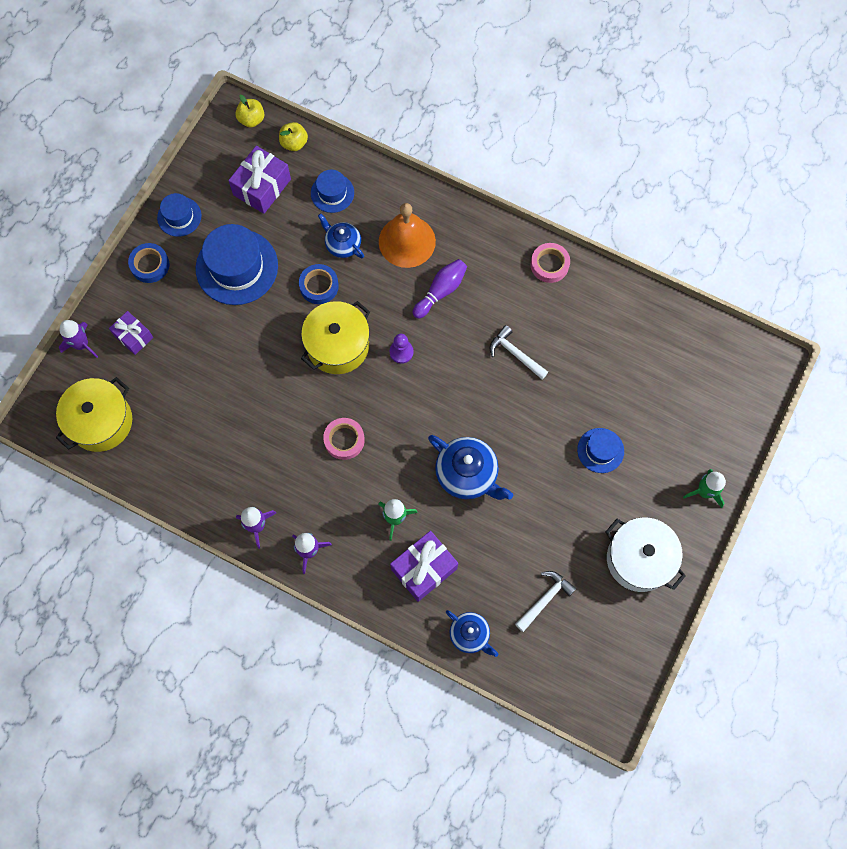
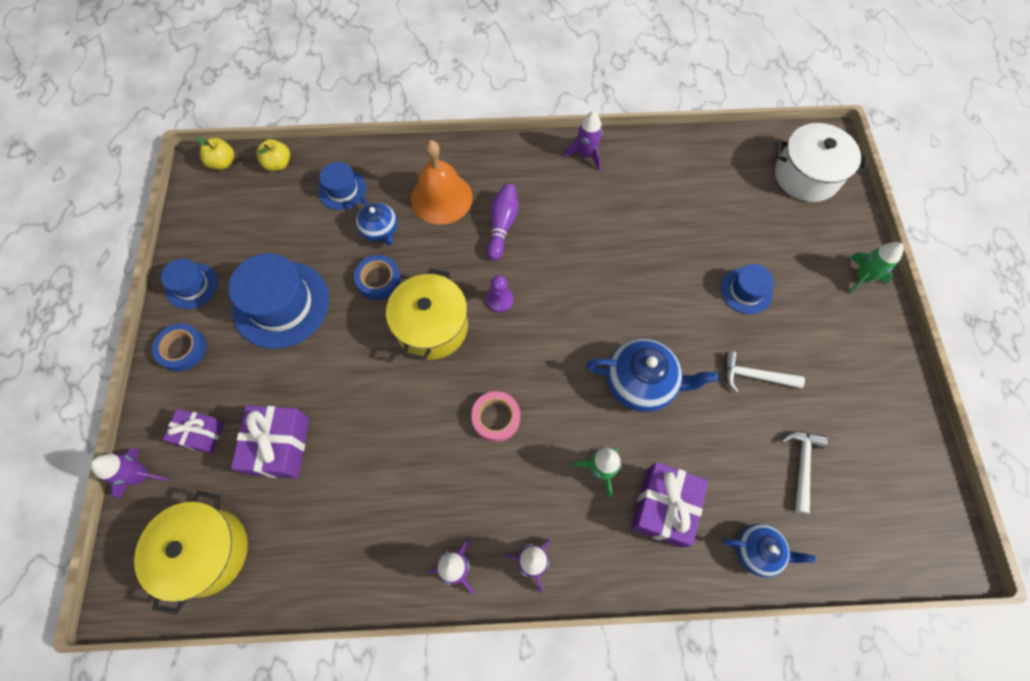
camera: 30 degrees left, 5 degrees down
purple gift [228,146,291,214] -> purple gift moved to [231,406,310,479]
blue teapot [318,213,364,258] -> blue teapot turned 135 degrees counterclockwise [356,196,398,245]
white hammer [490,325,548,379] -> white hammer moved to [724,351,805,393]
pink tape [531,243,570,283] -> purple rocket [564,111,602,170]
white pot [605,517,686,592] -> white pot moved to [775,123,866,202]

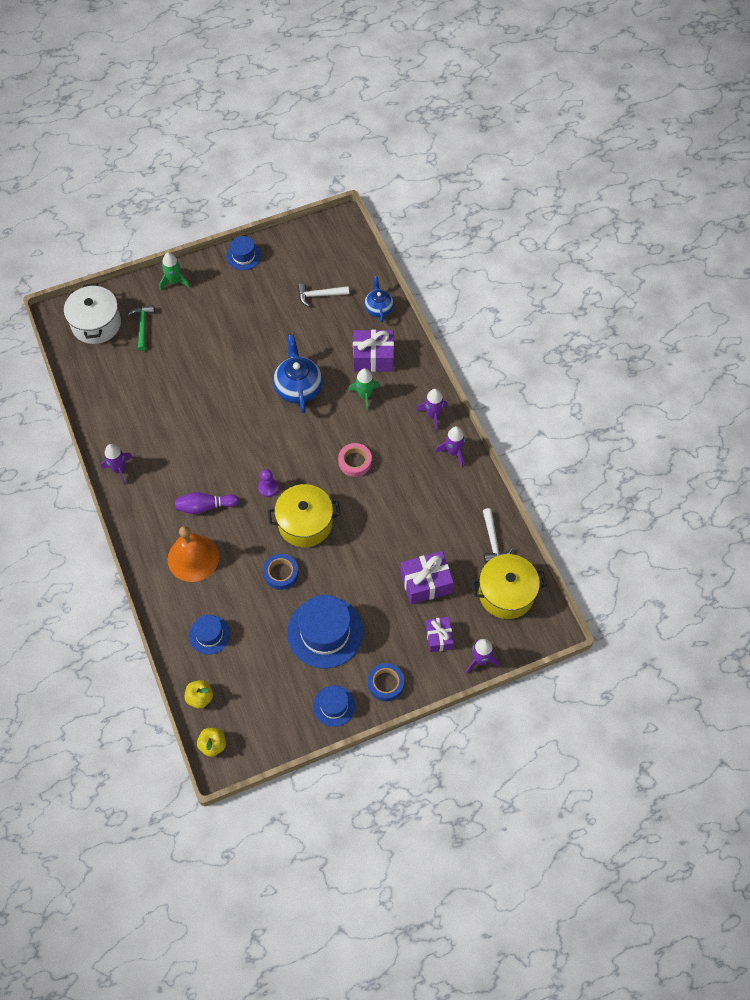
camera: 110 degrees left, 5 degrees down
blue teapot [356,196,398,245] -> none
blue hat [721,264,774,314] -> blue hat moved to [226,236,261,270]
white hammer [724,351,805,393] -> white hammer moved to [483,508,513,563]
none -> green hammer [127,305,155,351]

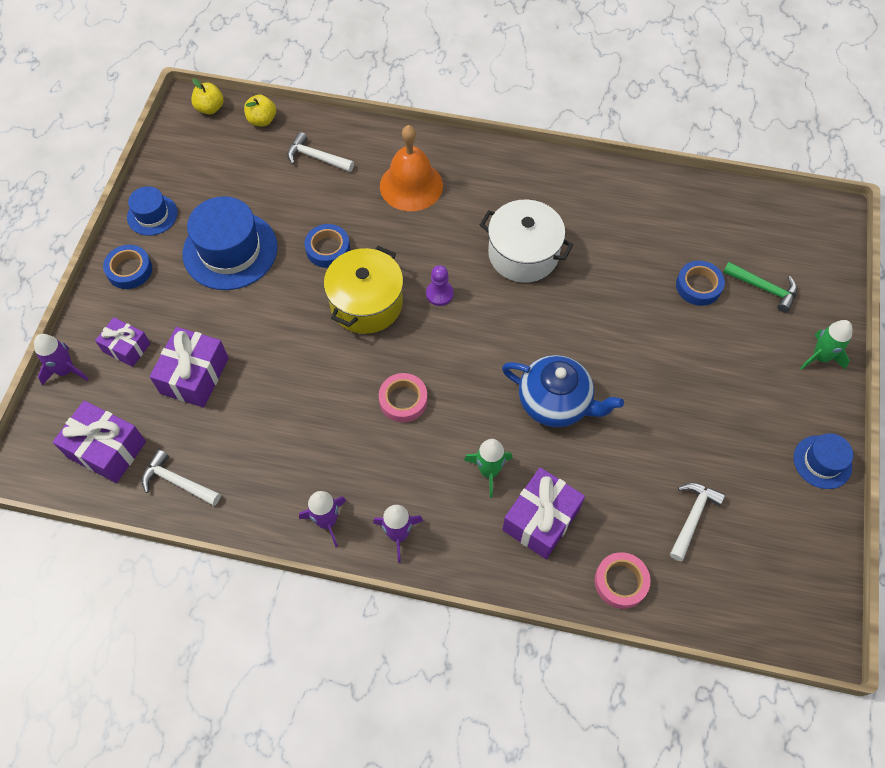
camera: 125 degrees right, 0 degrees up
white pot [64,283,121,344] -> white pot moved to [480,200,573,283]
purple rocket [101,444,132,485] -> none
purple bowling pin [175,492,239,514] -> none
blue hat [189,615,230,655] -> white hammer [287,132,354,172]
blue teapot [364,276,394,323] -> pink tape [594,552,651,609]
yellow pot [471,554,547,619] -> purple gift [53,401,146,483]
none -> blue tape [676,261,725,306]

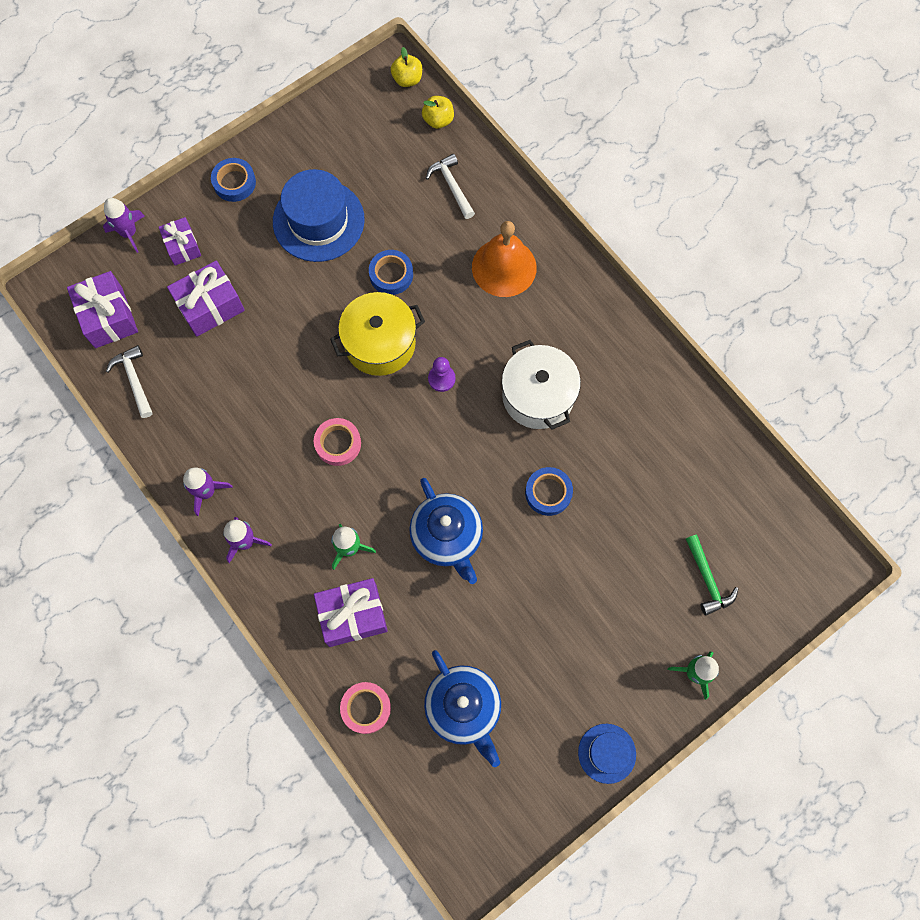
camera: 40 degrees right, 10 degrees up
blue hat [127,186,178,236] -> none
white hammer [670,482,725,561] -> blue teapot [424,650,501,767]
blue tape [676,261,725,306] -> blue tape moved to [525,467,573,516]

